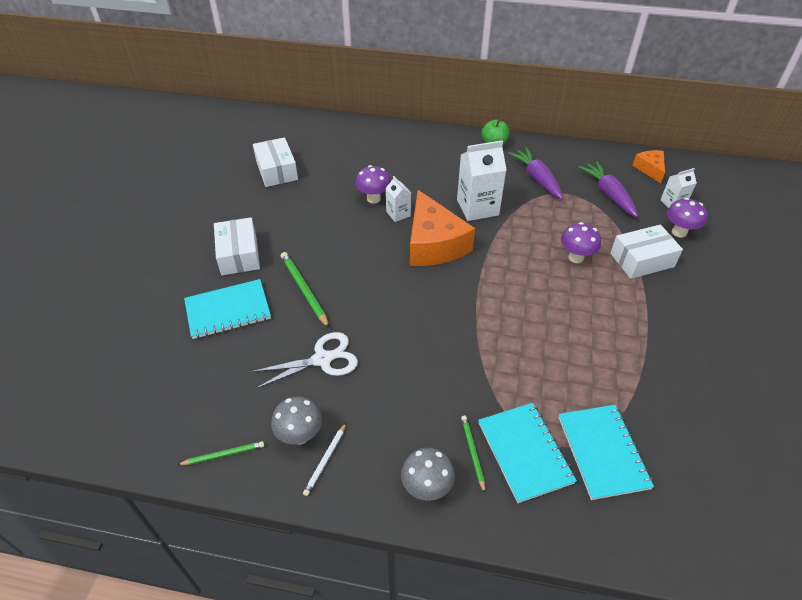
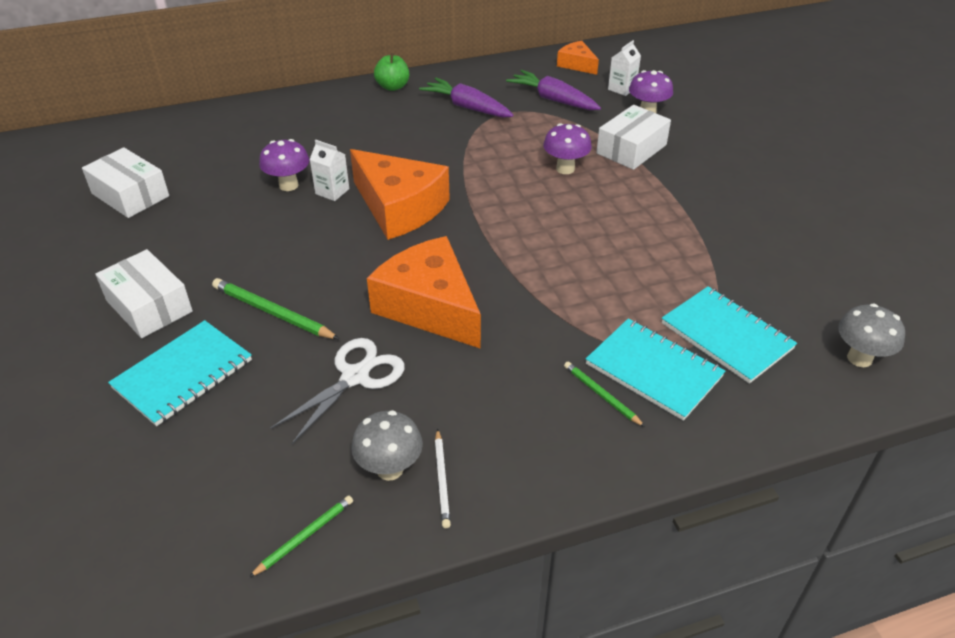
camera: 30 degrees left, 5 degrees down
grey mushroom [401,448,455,501] -> grey mushroom moved to [838,303,905,367]
white carton [457,140,506,221] -> none
none -> orange cheese [367,236,481,349]

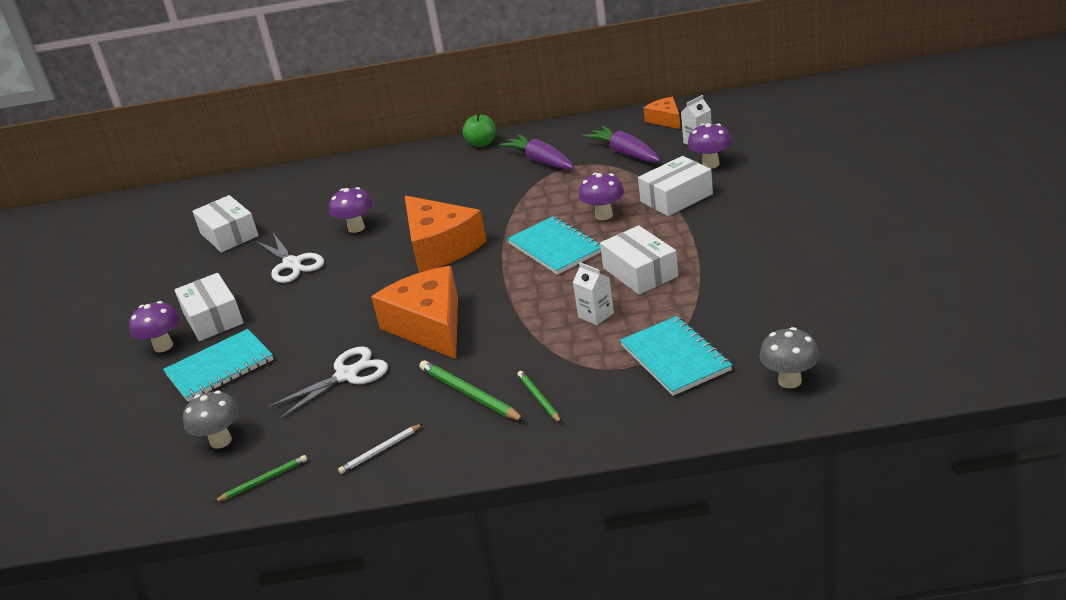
camera: 20 degrees right, 10 degrees down
green pencil [212,278,340,340] -> green pencil moved to [420,360,525,421]
white carton [309,140,349,201] -> white carton moved to [573,262,614,325]
grey mushroom [351,410,423,481] -> grey mushroom moved to [183,391,239,449]
white pencil [435,429,451,528] -> white pencil turned 45 degrees clockwise [338,424,423,474]
turquoise notebook [586,318,725,421] -> turquoise notebook moved to [507,216,601,275]
none -> purple mushroom [129,301,179,352]
none -> white scissors [256,233,324,283]
none -> white box [600,225,678,295]

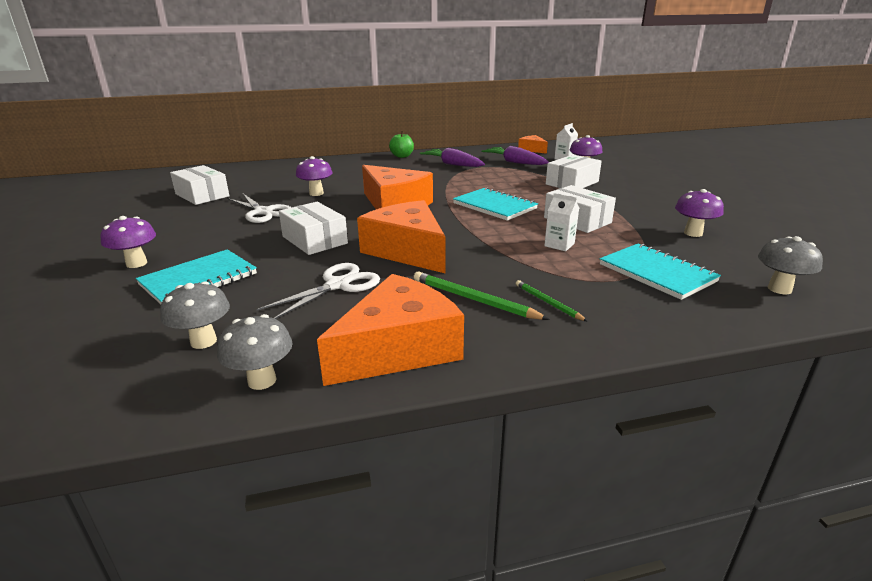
camera: 15 degrees left, 5 degrees down
white box [175,273,244,341] -> white box moved to [279,202,348,255]
green pencil [214,455,307,502] -> grey mushroom [217,314,293,390]
white pencil [338,424,423,474] -> orange cheese [317,274,464,386]
purple mushroom [579,173,624,220] -> purple mushroom moved to [675,189,724,237]

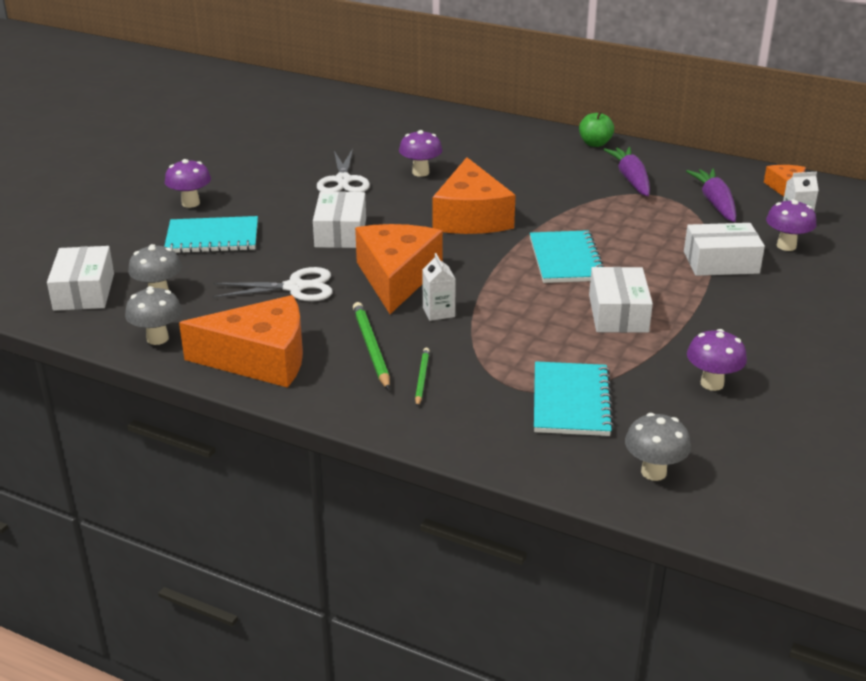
camera: 40 degrees right, 5 degrees up
white box [170,165,229,205] -> white box moved to [47,246,114,311]
white carton [544,193,579,251] -> white carton moved to [422,253,456,321]

